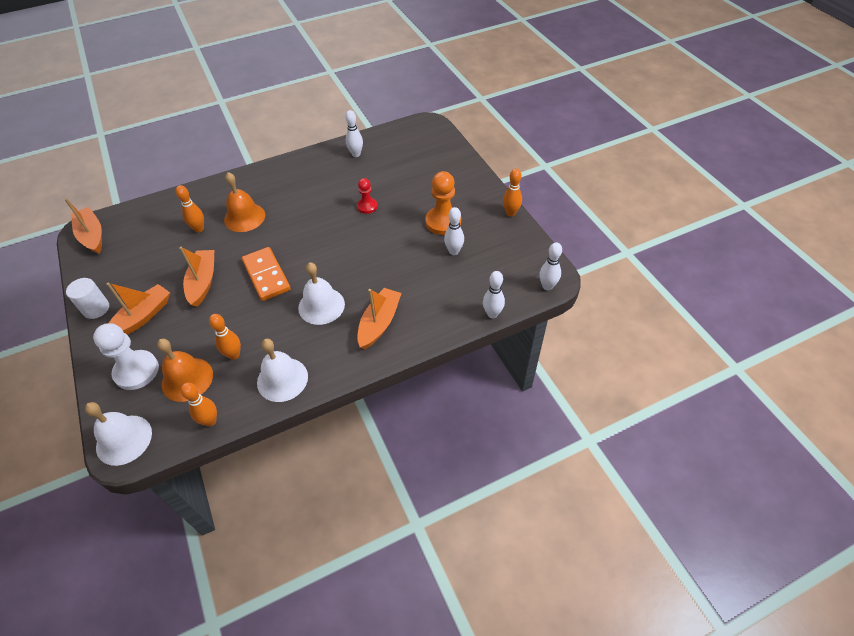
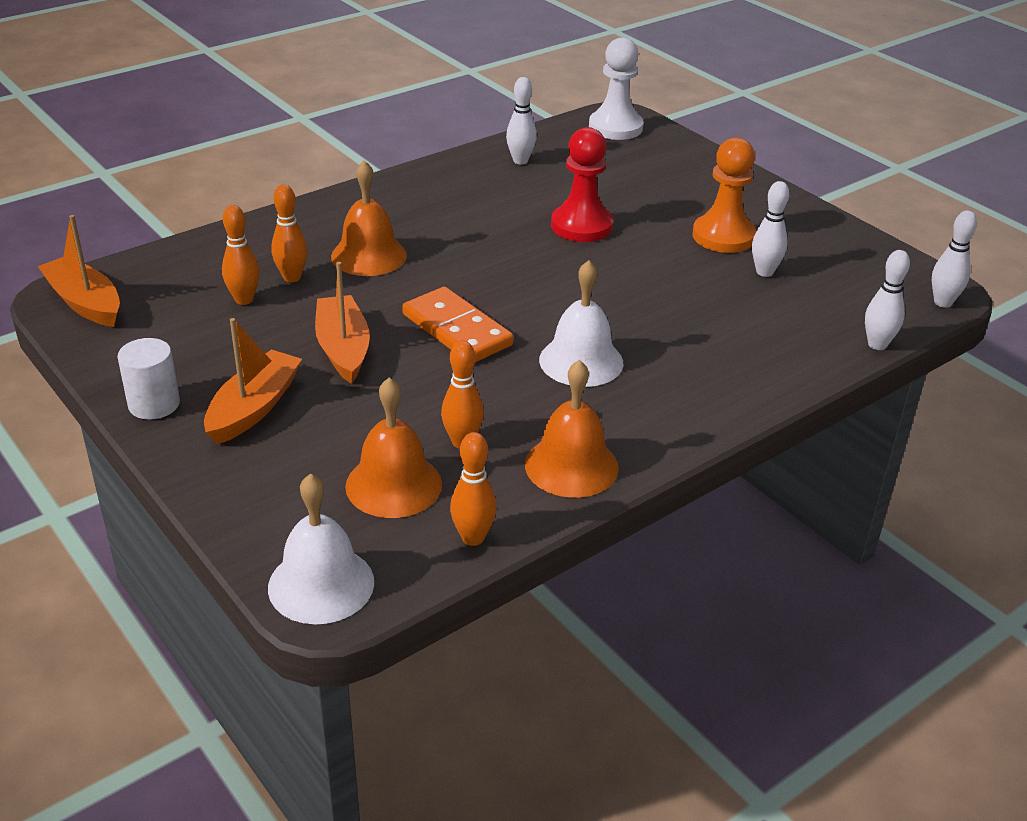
camera: 15 degrees left, 15 degrees down
white pawn [93,323,159,390] -> white pawn moved to [589,37,644,140]
white bell [257,339,308,402] -> orange bell [525,360,619,498]
red pawn [357,178,378,214] -> red pawn [551,127,613,242], size x1.72
orange boat [357,288,402,349] -> none
orange bowling pin [503,169,522,217] -> orange bowling pin moved to [222,205,259,305]

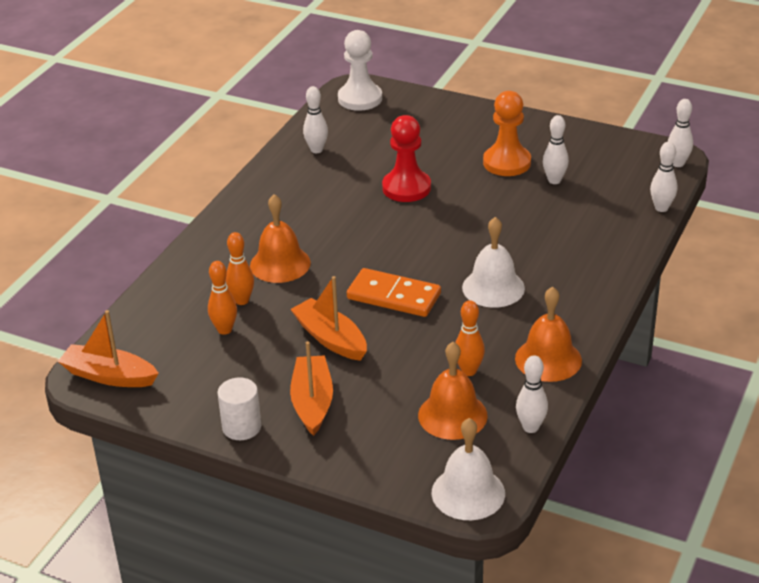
camera: 25 degrees left, 0 degrees up
orange bowling pin [450,432,497,546] -> white bowling pin [516,355,548,433]

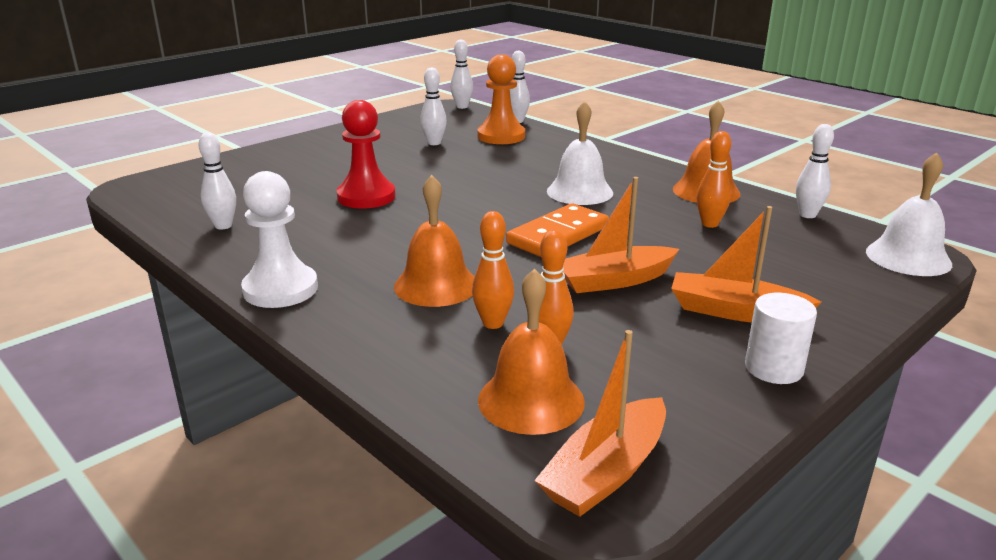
camera: 70 degrees left, 10 degrees down
white pawn [338,30,382,111] -> white pawn moved to [241,171,318,308]
orange bell [418,342,488,440] -> orange bell moved to [478,268,585,435]
orange pawn [483,91,531,176] -> orange pawn moved to [478,54,525,144]

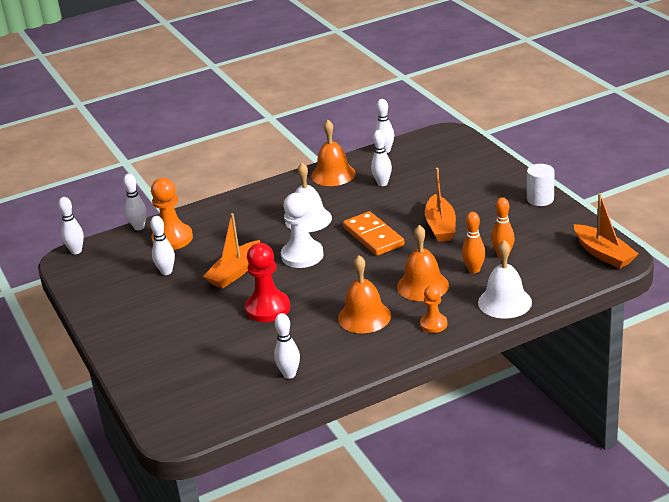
camera: 70 degrees left, 5 degrees up
white pawn [241,171,318,308] -> white pawn moved to [281,193,324,268]
orange bell [478,268,585,435] -> orange bell moved to [338,255,391,333]
orange boat [671,206,821,323] -> orange boat moved to [203,213,260,288]
orange bowling pin [697,131,731,228] -> white bowling pin [371,130,392,186]
white bell [866,152,952,276] -> white bell moved to [478,240,532,319]
none -> orange pawn [420,285,447,333]

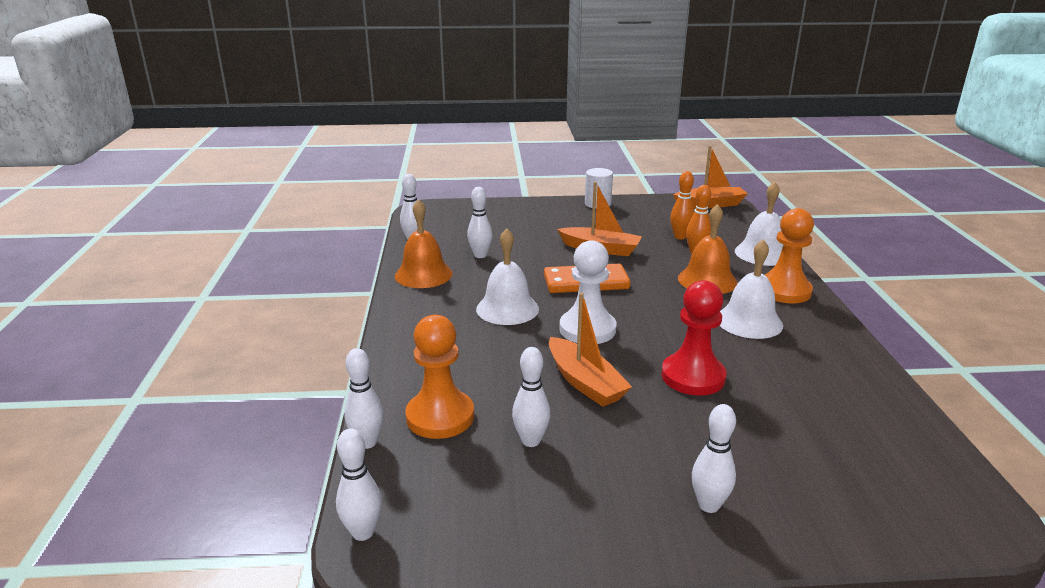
camera: 70 degrees left, 5 degrees down
white bowling pin [274,313,300,379] -> white bowling pin moved to [692,404,736,513]
orange bell [338,255,391,333] -> white bell [720,239,783,339]
orange pawn [420,285,447,333] -> orange pawn [765,208,814,303], size x1.72

